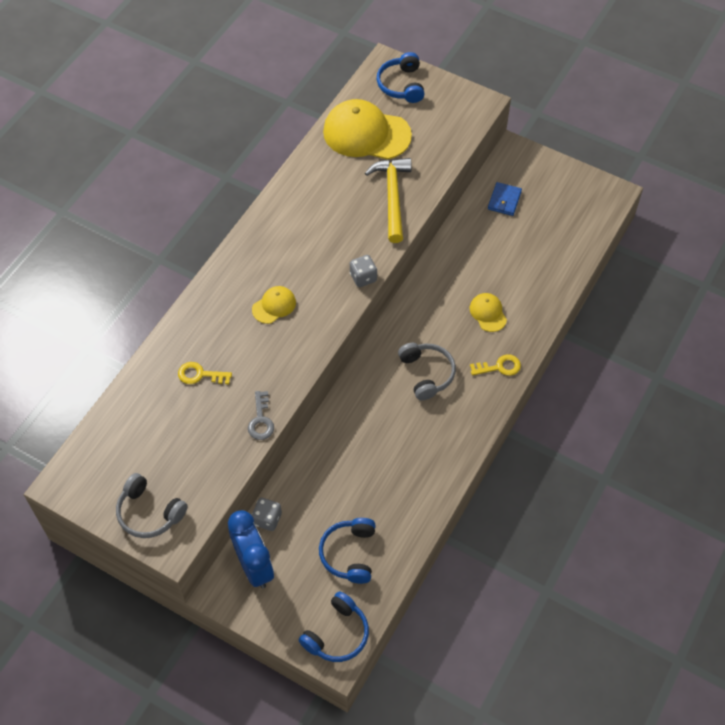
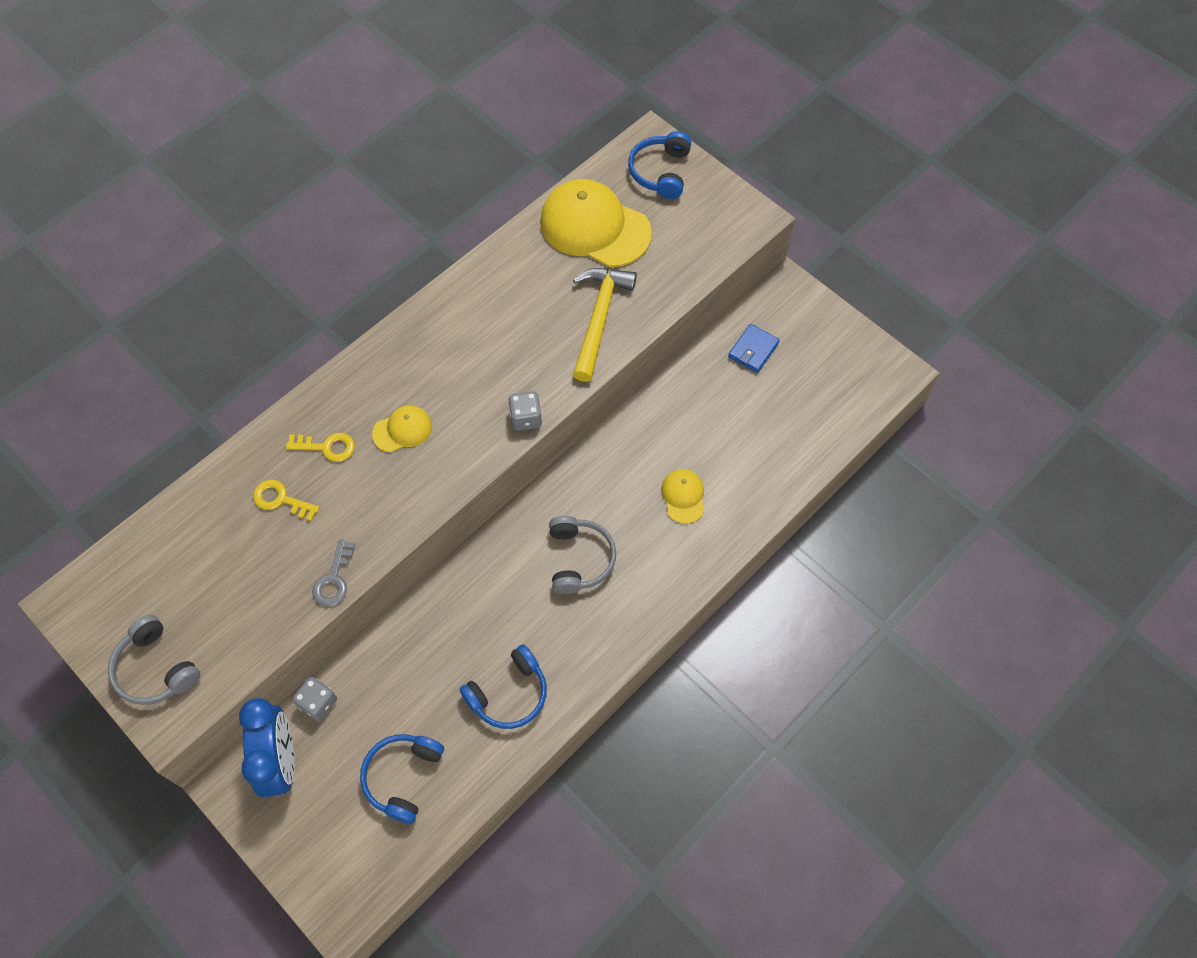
camera: 15 degrees right, 5 degrees up
blue headphones [299,591,369,662] -> blue headphones moved to [459,644,547,729]
yellow key [470,354,521,376] -> yellow key moved to [286,433,355,462]

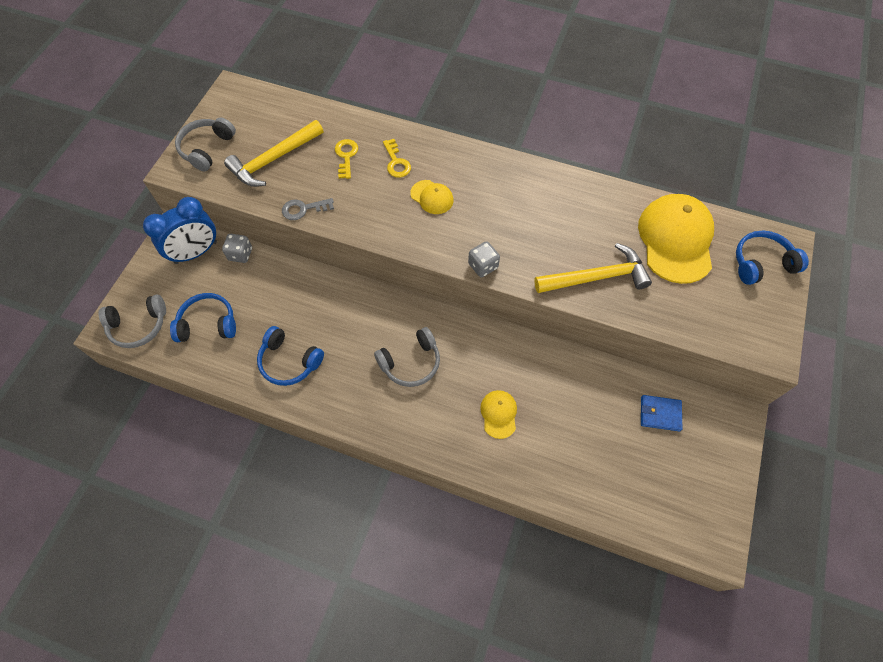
camera: 65 degrees right, 0 degrees up
yellow cap [661,469,704,524] -> yellow cap turned 60 degrees counterclockwise [480,390,517,439]
none -> grey headphones [98,295,166,348]
none -> yellow hammer [224,120,323,187]

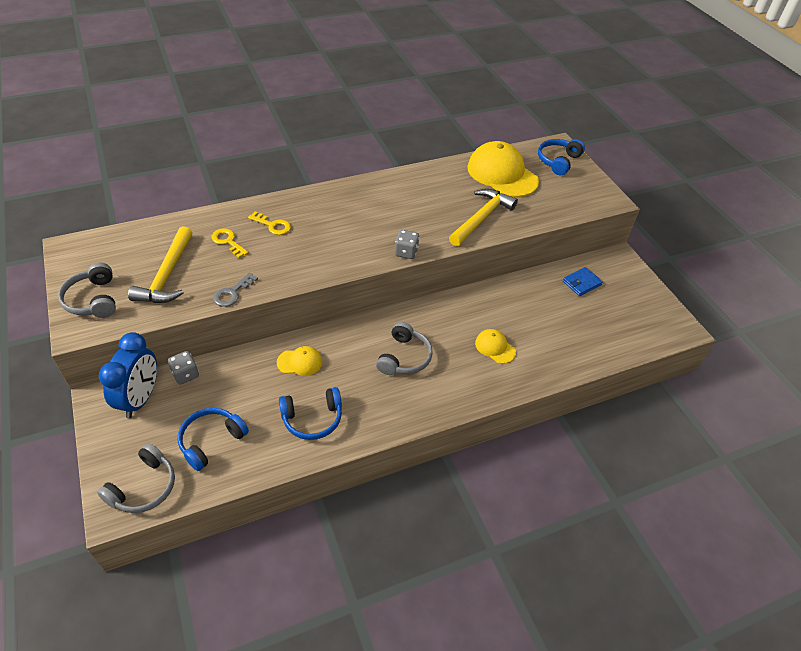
camera: 45 degrees left, 15 degrees down
yellow cap [410,180,454,214] -> yellow cap moved to [277,346,322,376]

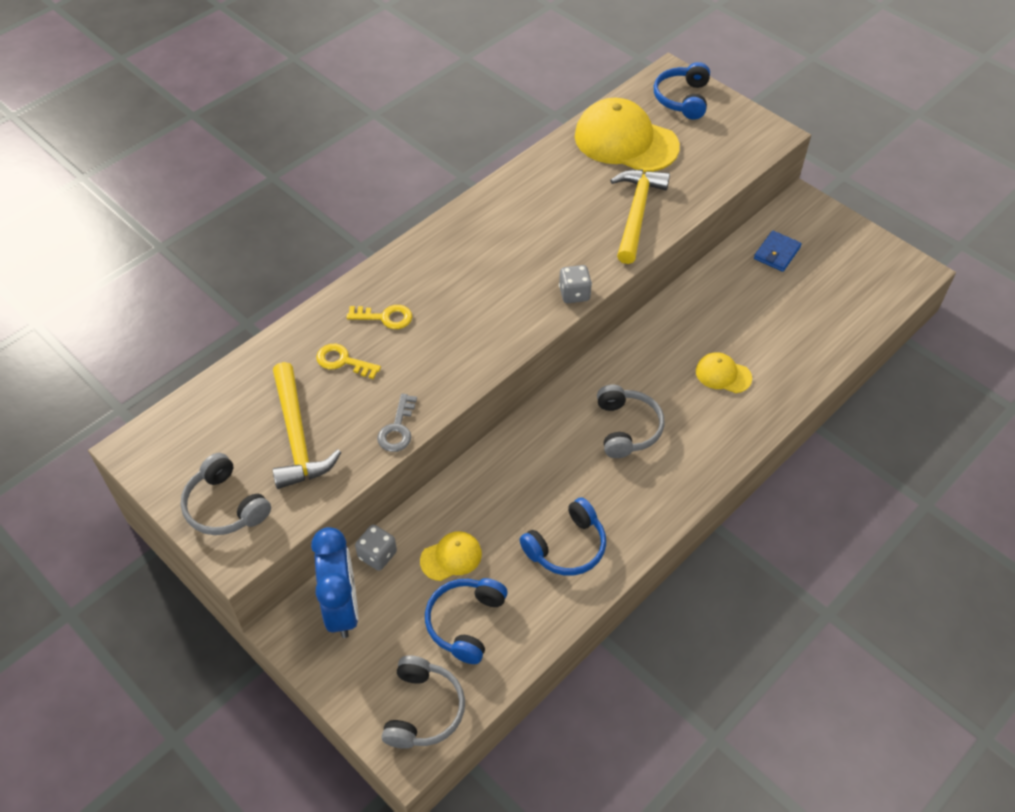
camera: 20 degrees left, 5 degrees up
yellow cap [277,346,322,376] -> yellow cap moved to [420,531,482,581]

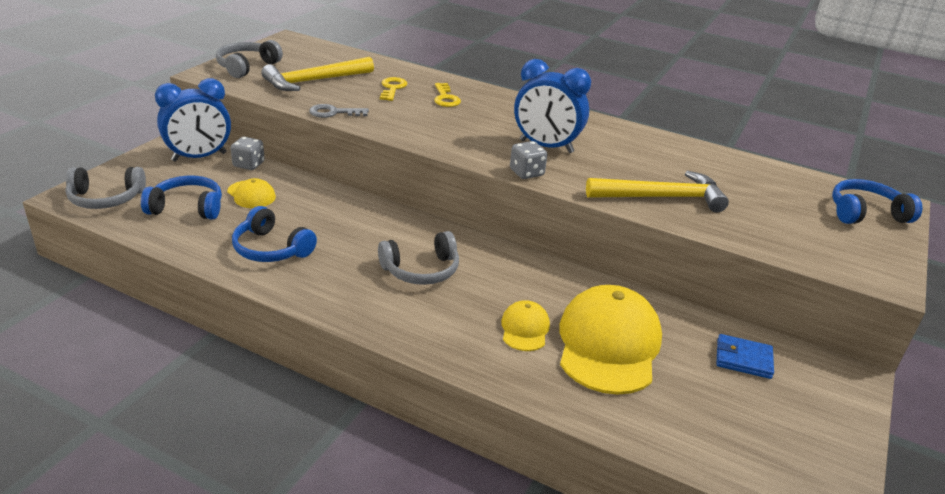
camera: 70 degrees right, 20 degrees down
yellow cap [575,98,680,172] -> yellow cap moved to [559,285,662,395]
none -> blue clock [514,59,591,153]

